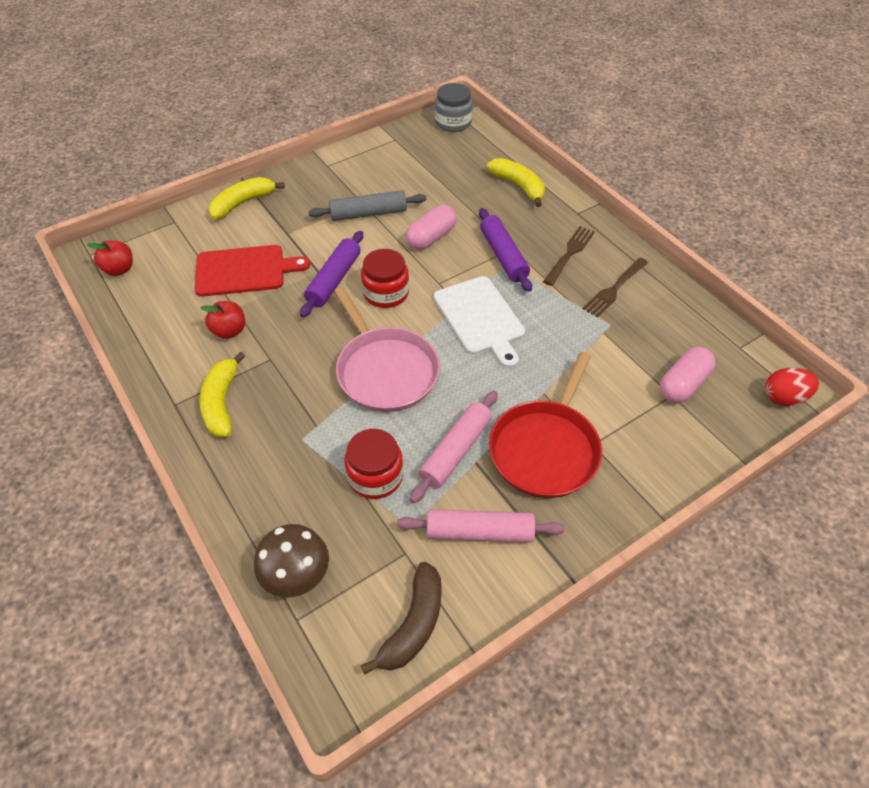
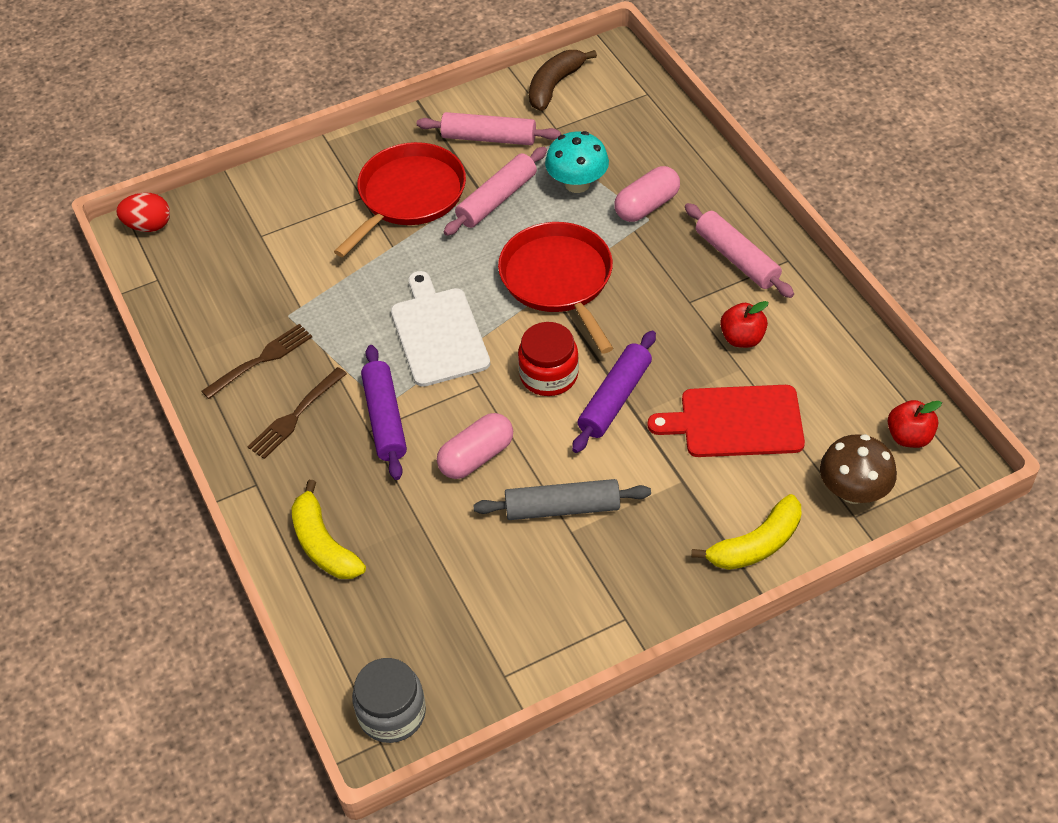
camera: 170 degrees left, 0 degrees up
yellow banana [199,352,245,437] -> pink rolling pin [685,203,794,298]
brown mushroom [254,524,329,598] -> brown mushroom moved to [820,434,897,504]
pink pan [334,287,440,412] -> red pan [498,222,613,354]
red jar [344,429,403,499] -> turquoise mushroom [545,131,609,193]
pink capsule [660,346,715,403] -> pink capsule moved to [614,166,680,222]

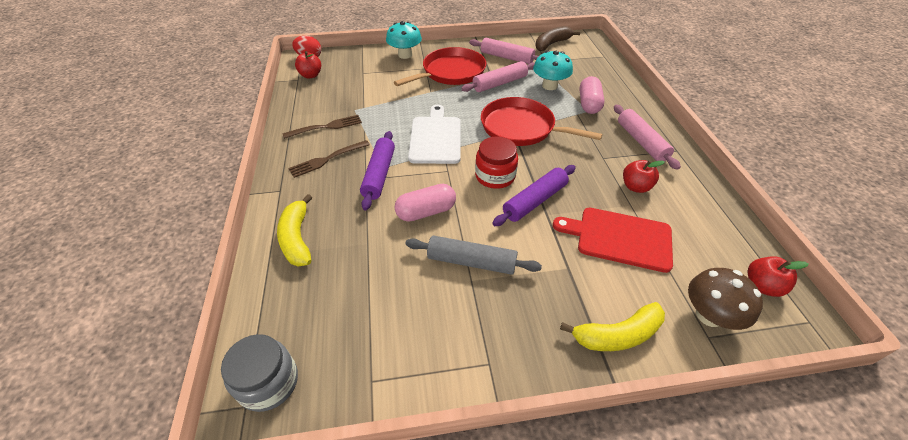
camera: 15 degrees right, 5 degrees down
red pan [498,222,613,354] -> red pan turned 60 degrees counterclockwise [481,97,602,146]
pink capsule [614,166,680,222] -> pink capsule turned 60 degrees counterclockwise [579,76,604,114]
none -> red apple [295,51,321,78]
none -> turquoise mushroom [386,21,422,59]

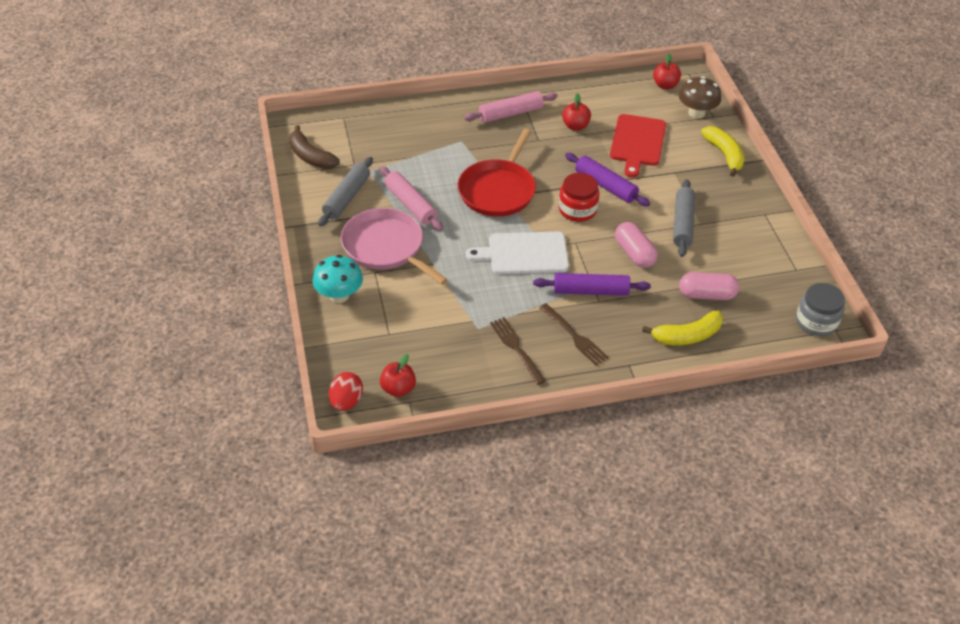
camera: 95 degrees left, 0 degrees up
red pan [394,47,486,86] -> pink pan [341,208,448,285]
pink rolling pin [469,38,539,64] -> grey rolling pin [318,157,373,227]
turquoise mushroom [533,51,573,90] -> none
pink capsule [579,76,604,114] -> pink capsule moved to [679,272,739,300]

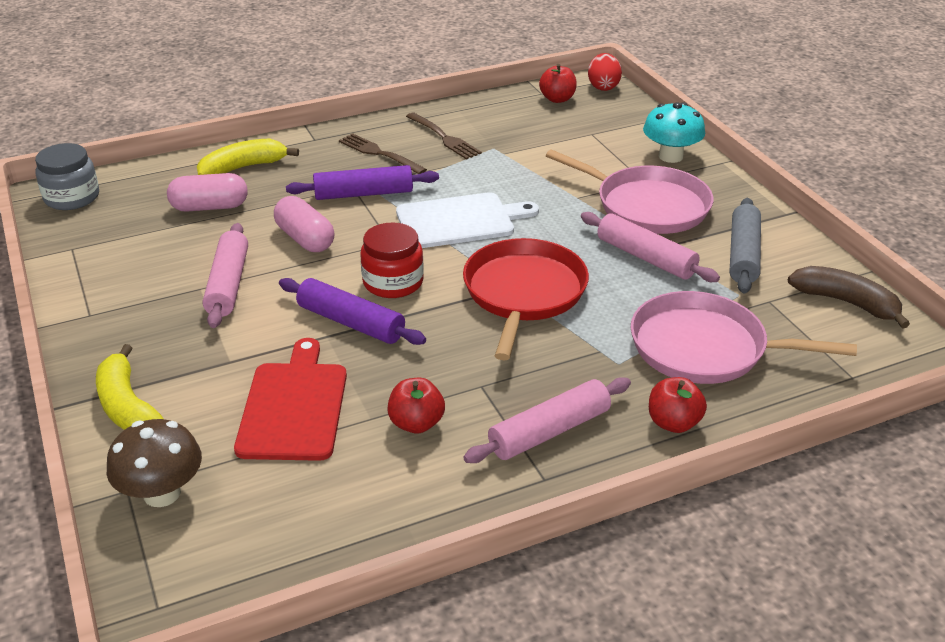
camera: 170 degrees right, 10 degrees down
red apple [653,54,681,89] -> red apple moved to [649,377,707,433]
grey rolling pin [673,179,695,257] -> pink rolling pin [203,223,248,328]
none -> pink pan [630,291,857,384]

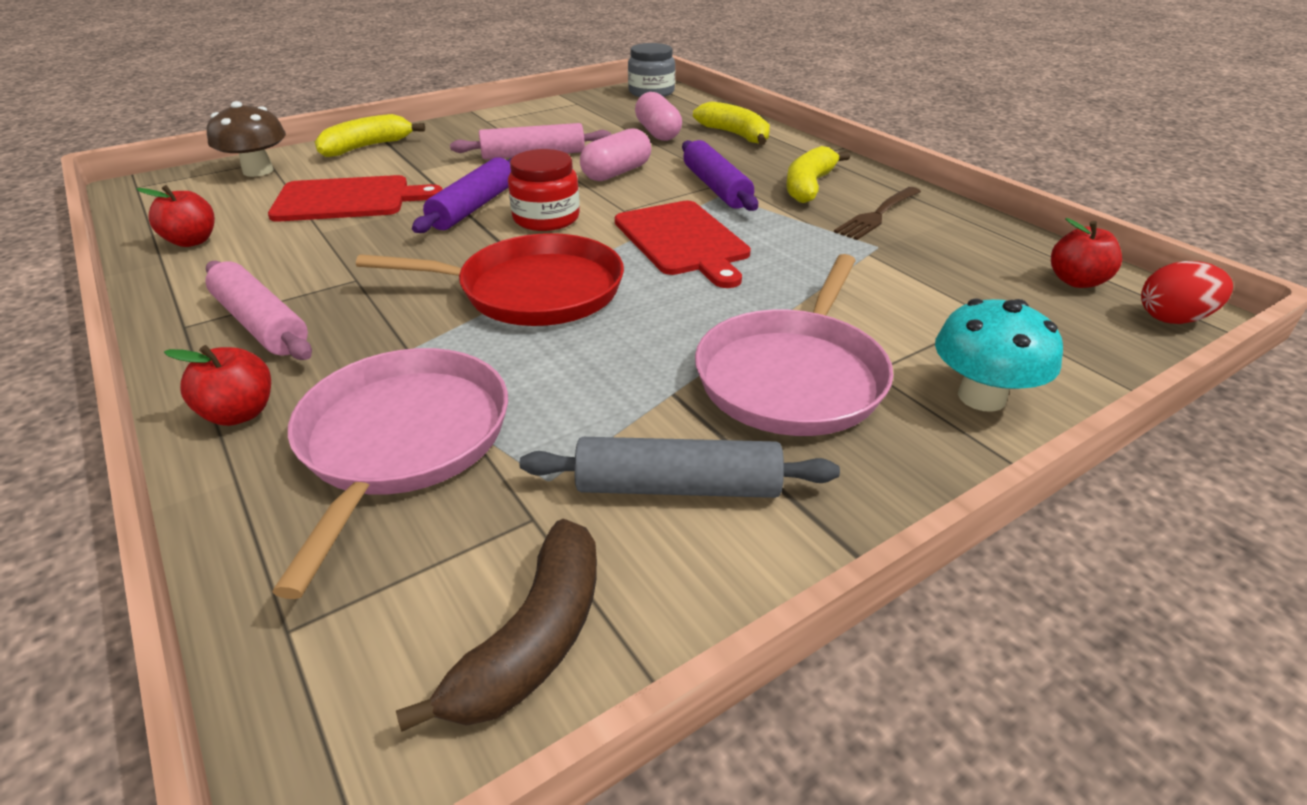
camera: 80 degrees right, 0 degrees up
brown fork [339,133,427,174] -> yellow banana [786,146,850,203]
red apple [387,378,445,433] -> red apple moved to [136,185,215,247]
white cutting board [396,192,539,248] -> red cutting board [615,201,751,288]
pink rolling pin [581,212,720,282] -> none

